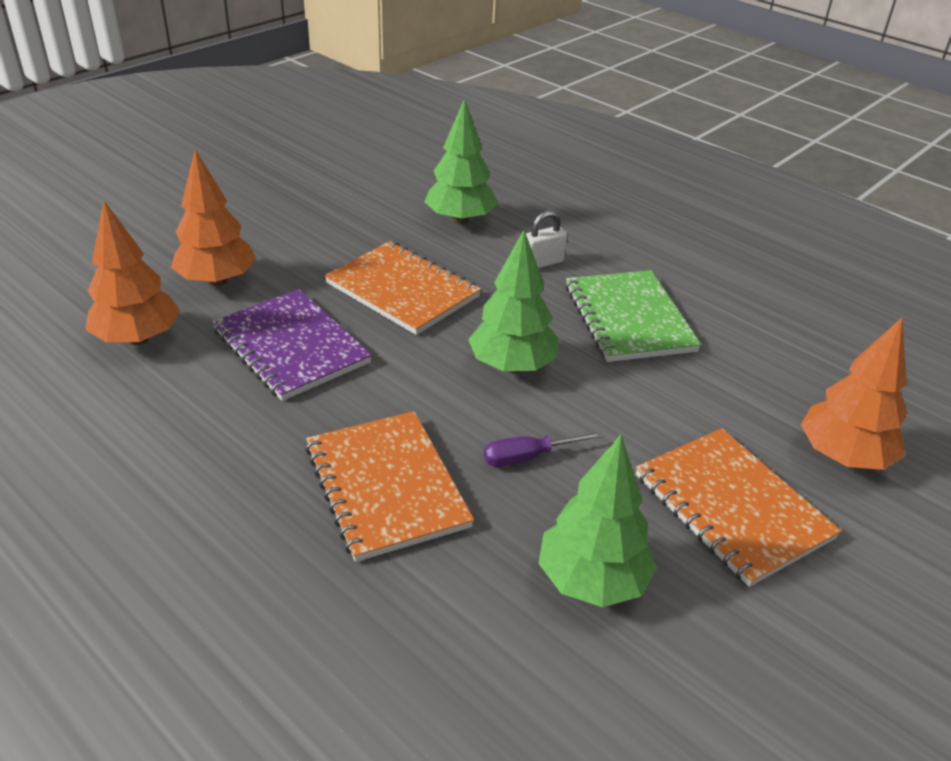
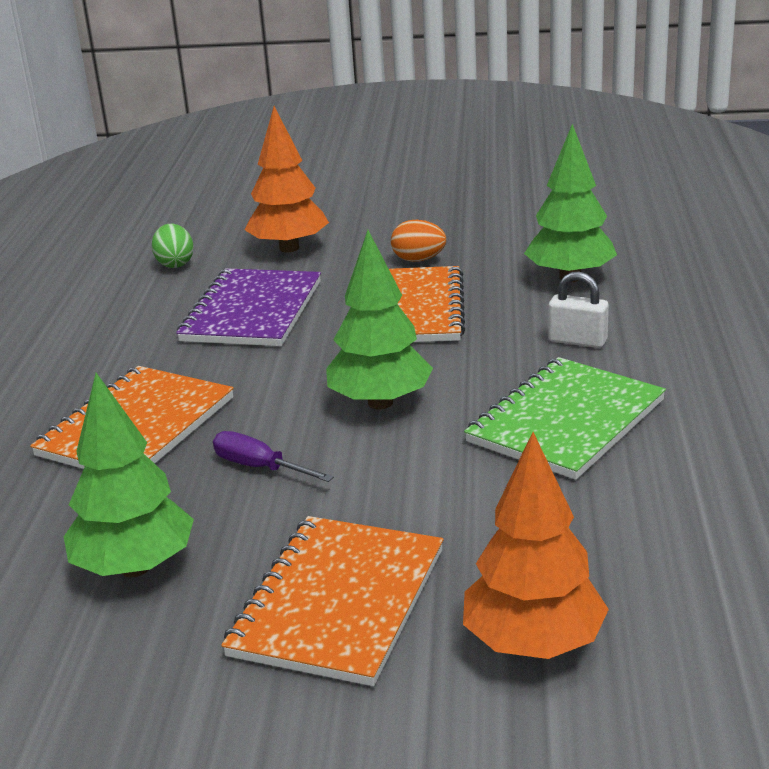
camera: 55 degrees right, 10 degrees down
orange tree [86,201,180,345] -> green egg [152,224,194,268]
none -> orange egg [391,220,446,262]

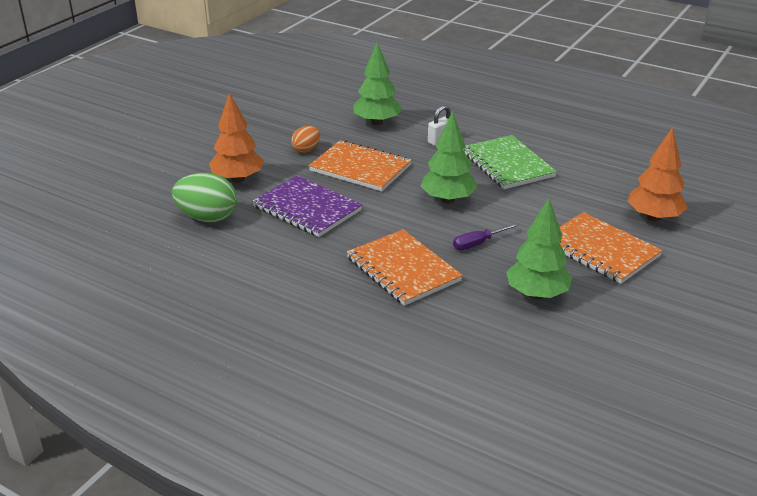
camera: 65 degrees left, 5 degrees up
green egg [152,224,194,268] -> green egg [172,173,237,223], size x1.74

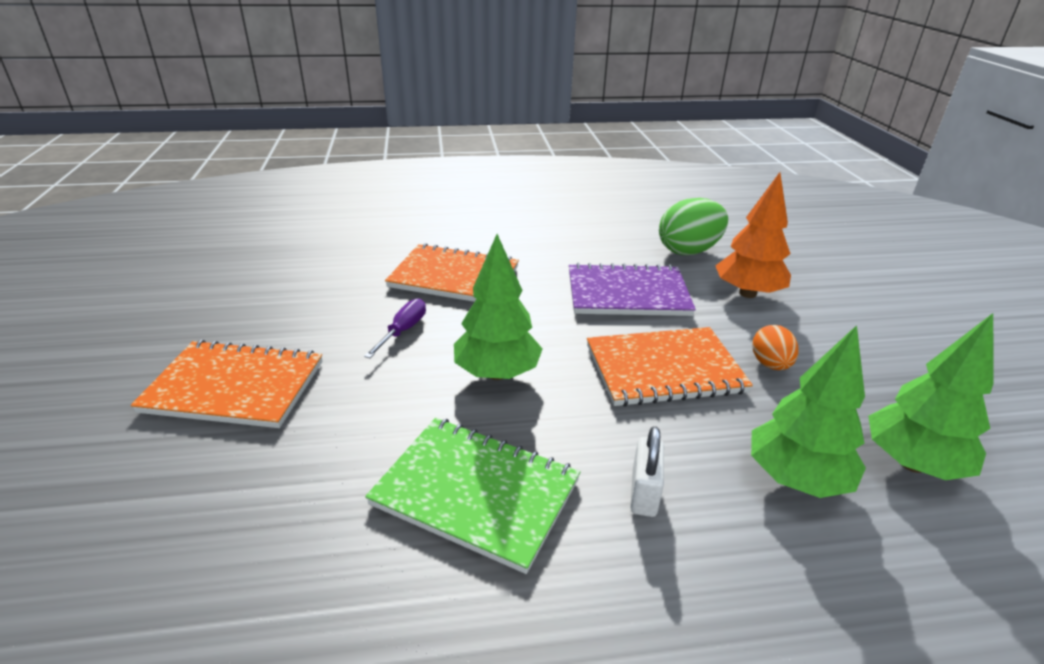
camera: 140 degrees right, 0 degrees up
green tree [506,198,572,299] -> green tree moved to [868,313,994,480]
orange tree [627,127,688,222] -> none

